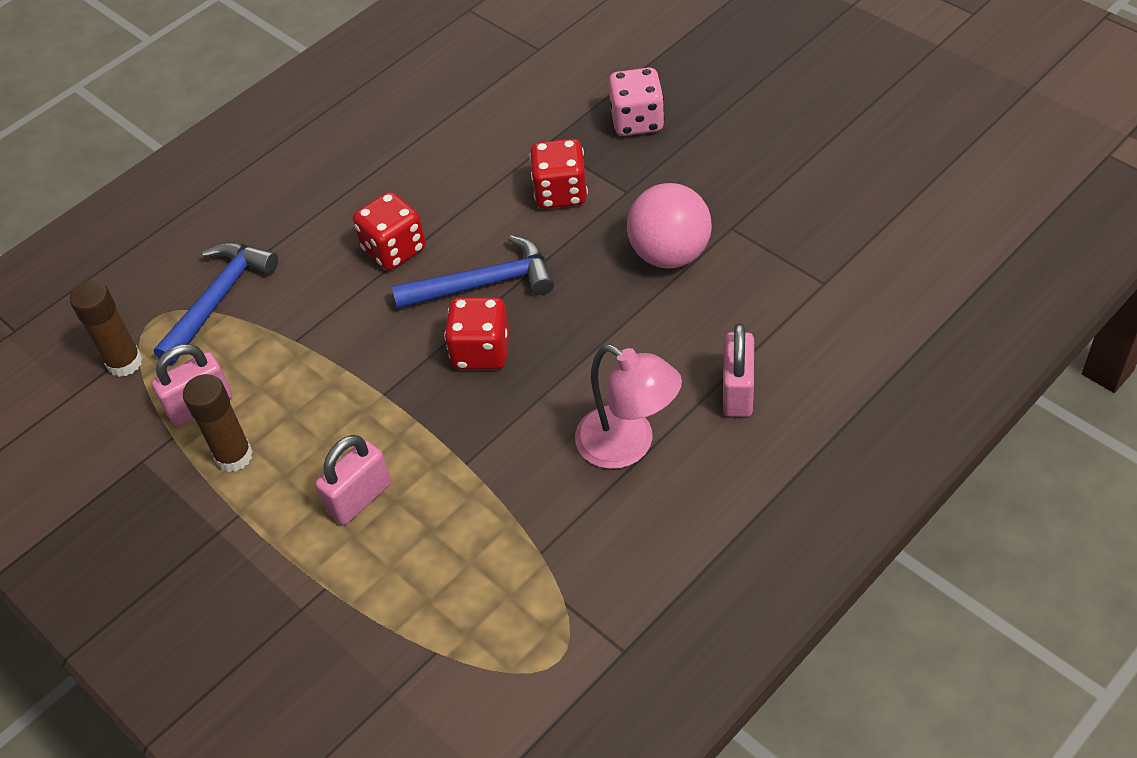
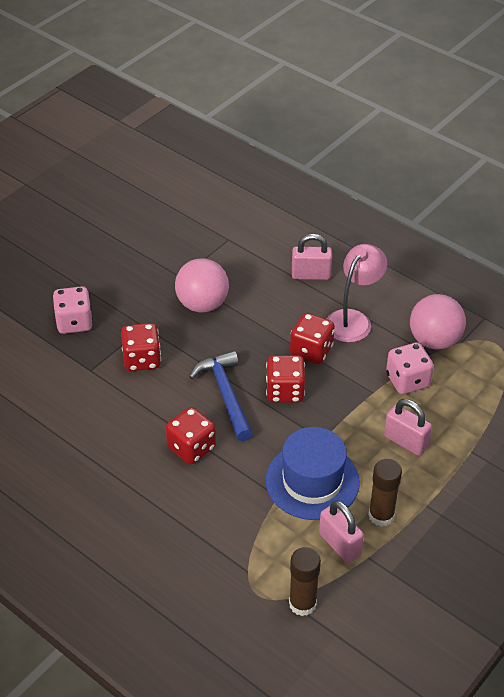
camera: 100 degrees left, 5 degrees down
blue hammer [154,242,278,365] -> none
none -> blue hat [265,427,360,520]
none -> red dice [290,313,335,364]
none -> pink dice [386,342,434,394]
none -> pink ball [410,294,466,350]

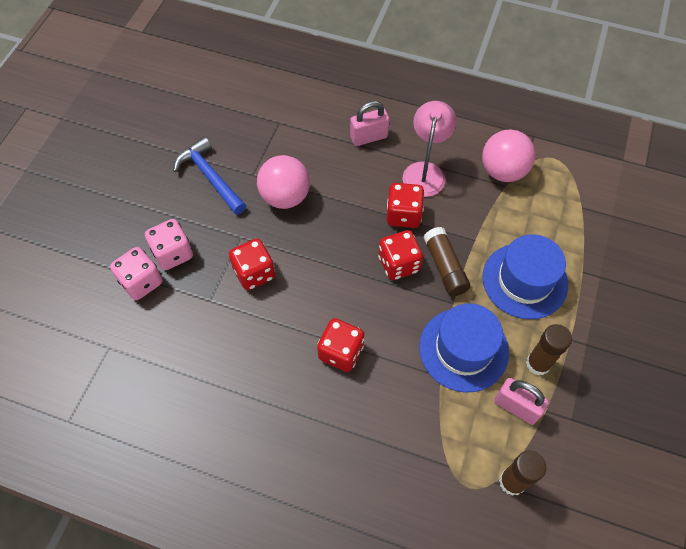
camera: 20 degrees left, 15 degrees up
blue hammer [189,351,253,441] -> blue hammer moved to [173,137,247,215]
pink padlock [384,399,432,456] -> blue hat [482,234,568,319]
pink dice [386,342,434,394] -> pink dice moved to [110,247,163,300]
none -> brown glue stick [423,227,470,296]

